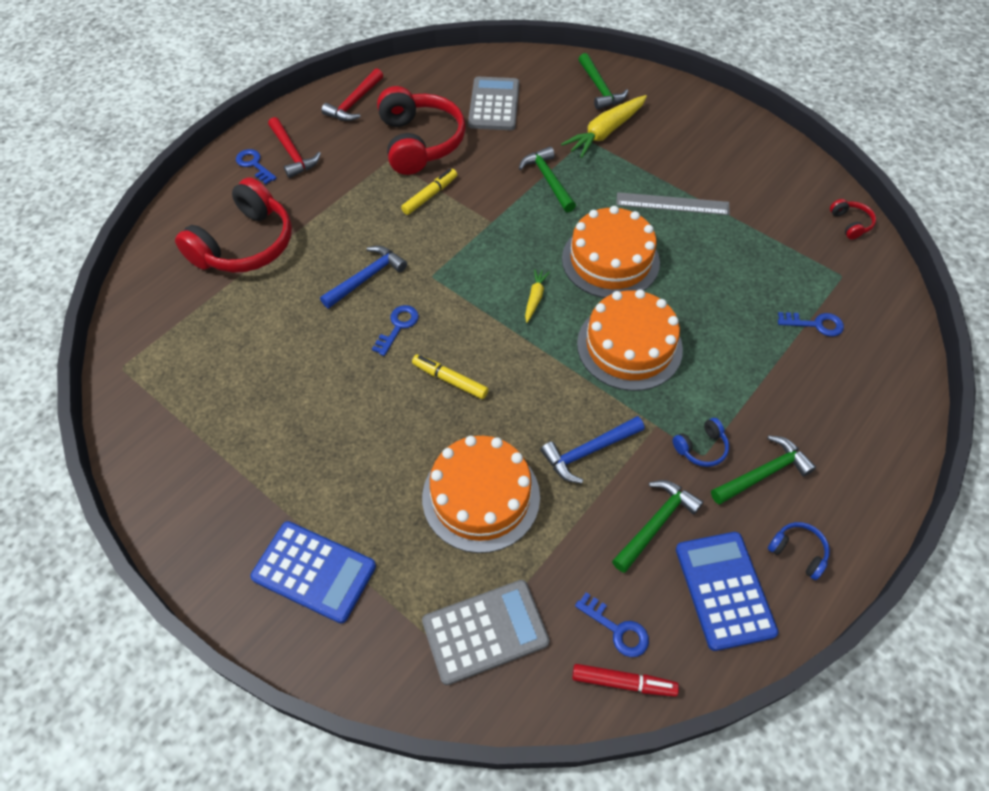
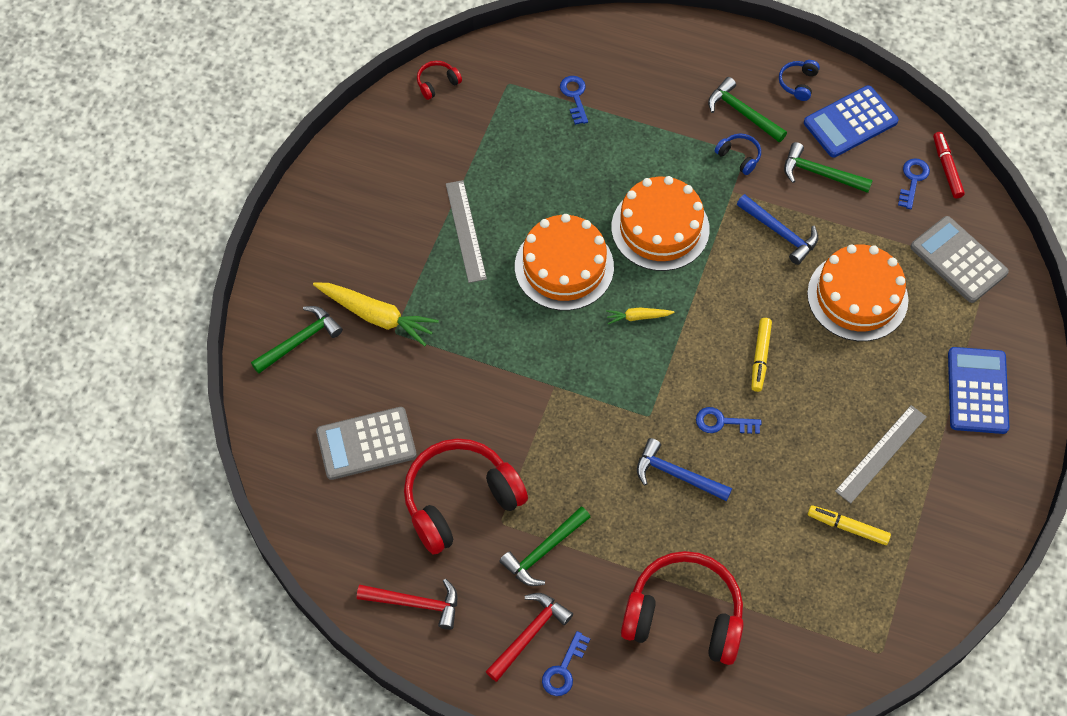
camera: 110 degrees left, 5 degrees up
yellow marker [401,169,457,215] -> yellow marker moved to [808,505,891,545]
green hammer [519,146,576,212] -> green hammer moved to [499,506,590,586]
none -> grey ruler [835,405,927,504]

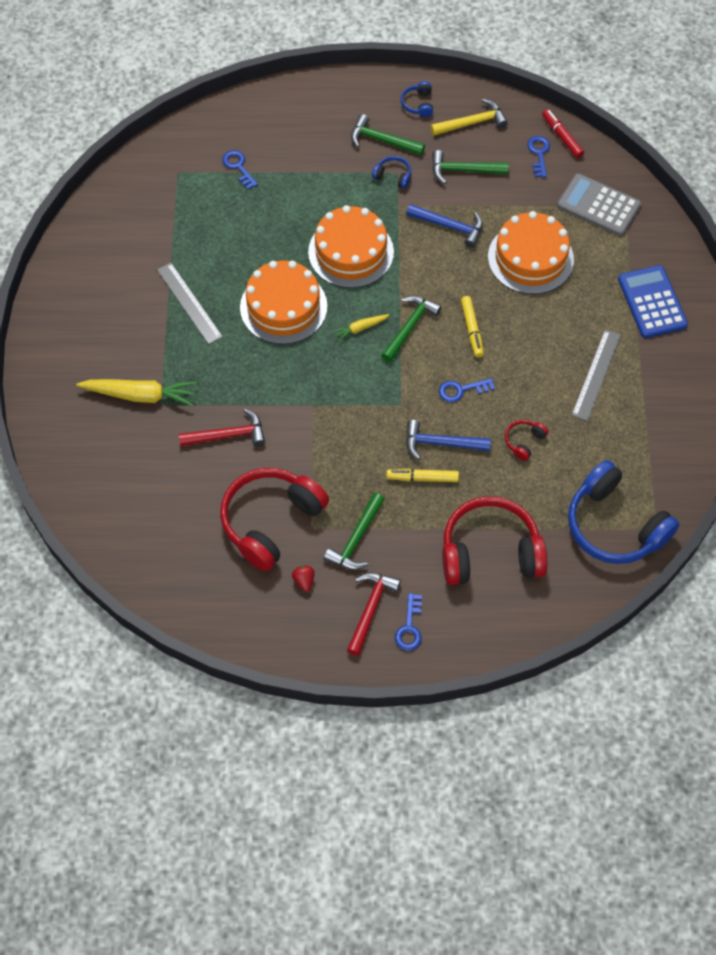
camera: 20 degrees left, 0 degrees up
green hammer [251,306,343,374] -> green hammer moved to [381,296,442,362]
grey calculator [316,407,417,480] -> none
red hammer [357,579,457,630] -> red hammer moved to [179,409,265,446]
red headphones [417,61,462,100] -> red headphones moved to [505,420,548,461]
blue calculator [804,85,899,158] -> yellow hammer [430,99,508,136]
yellow marker [808,505,891,545] -> yellow marker moved to [386,469,459,482]
none -> red strawberry [292,565,315,592]
none -> blue headphones [568,460,680,564]

